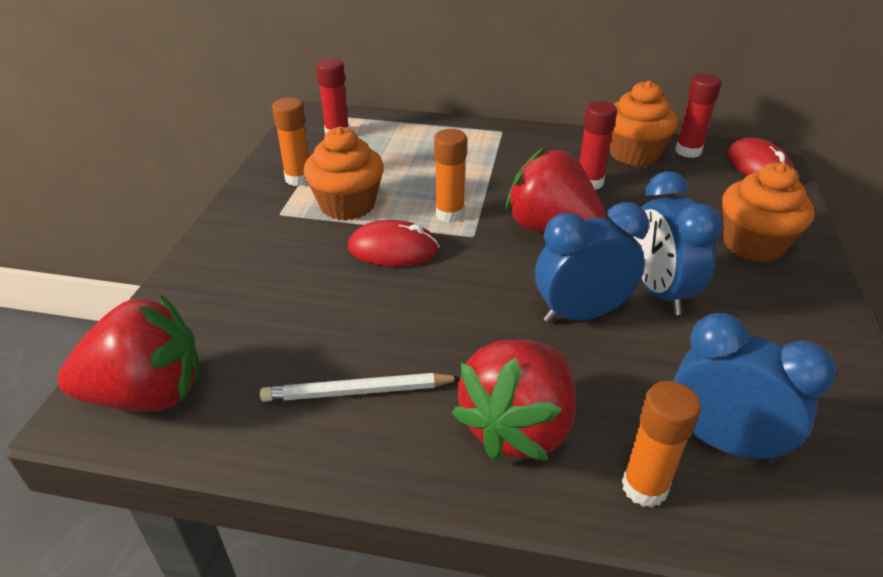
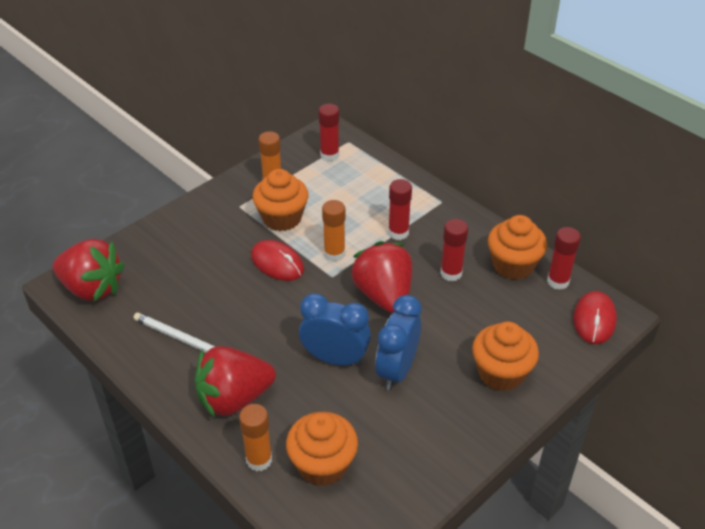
camera: 35 degrees right, 5 degrees up
blue clock [673,313,836,464] -> orange cupcake [286,412,358,486]
none -> red glue stick [388,179,412,240]

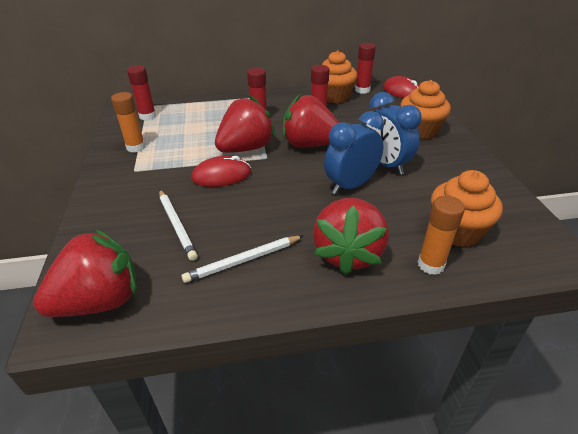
camera: 55 degrees left, 5 degrees down
orange cupcake [252,169,309,231] -> none
orange glue stick [322,200,345,262] -> red strawberry [215,96,276,153]
none -> white pencil [159,190,198,261]

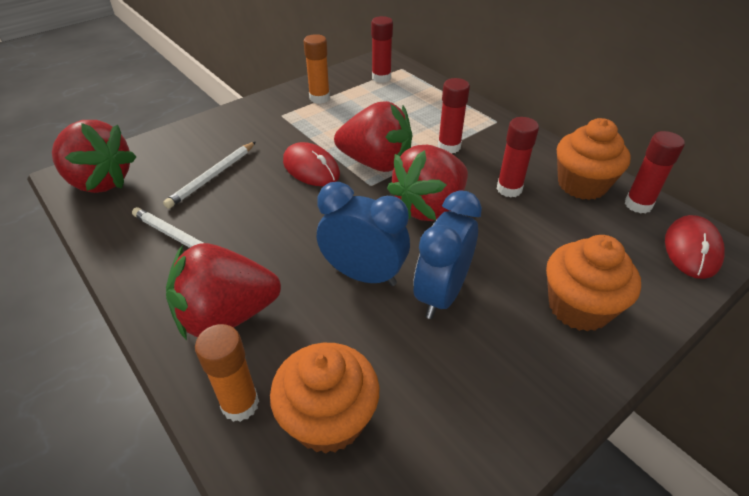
camera: 60 degrees right, 5 degrees up
red strawberry [283,94,339,147] -> red strawberry turned 120 degrees counterclockwise [387,145,468,221]

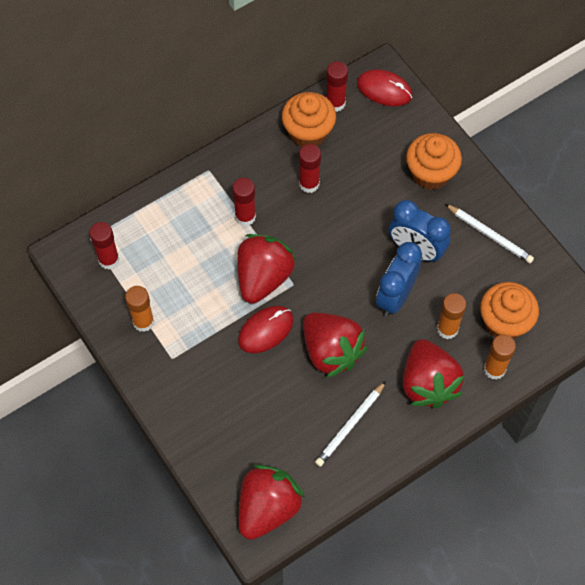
camera: 85 degrees left, 20 degrees up
white pencil [163,142,256,209] -> white pencil moved to [445,204,534,263]
red strawberry [387,145,468,221] -> red strawberry moved to [303,313,368,378]
none -> orange glue stick [437,293,466,339]

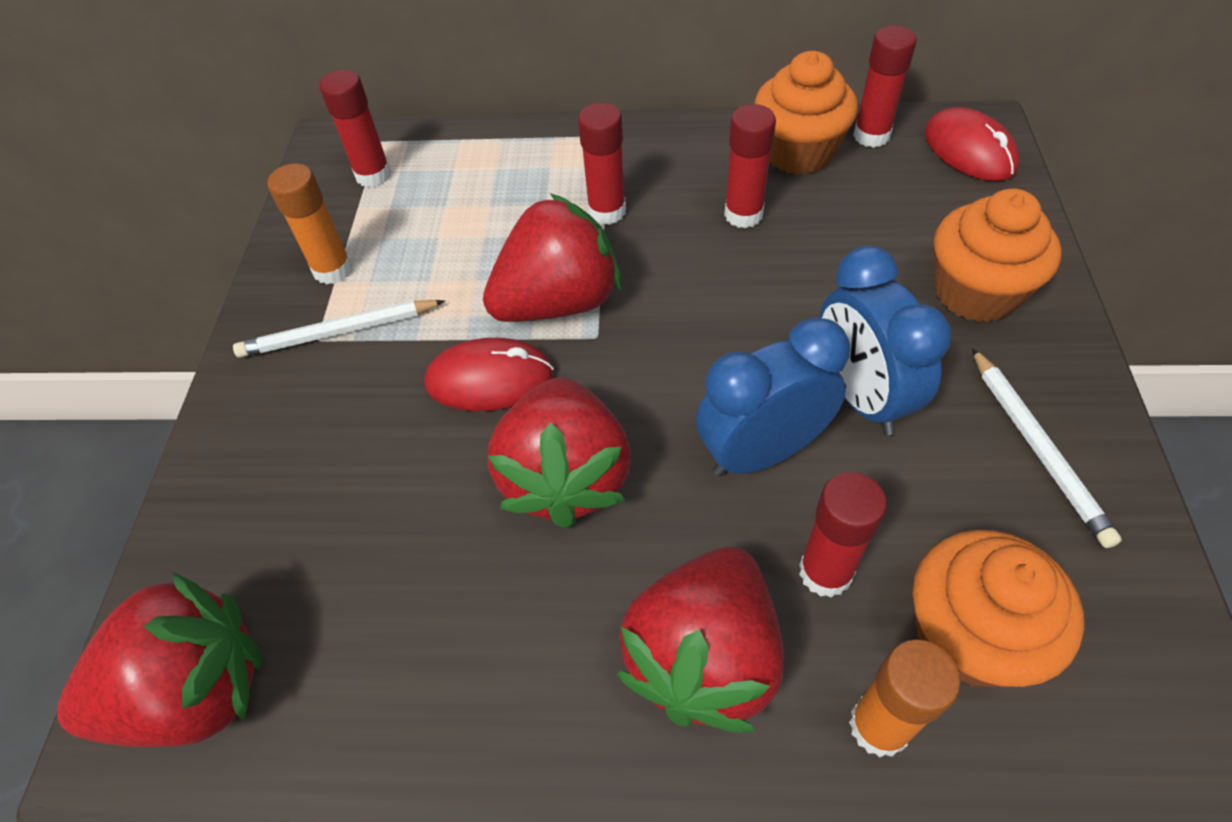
camera: 40 degrees right, 10 degrees down
white pencil [315,381,386,467] -> white pencil moved to [233,300,445,358]
orange glue stick [437,293,466,339] -> red glue stick [799,472,887,598]

